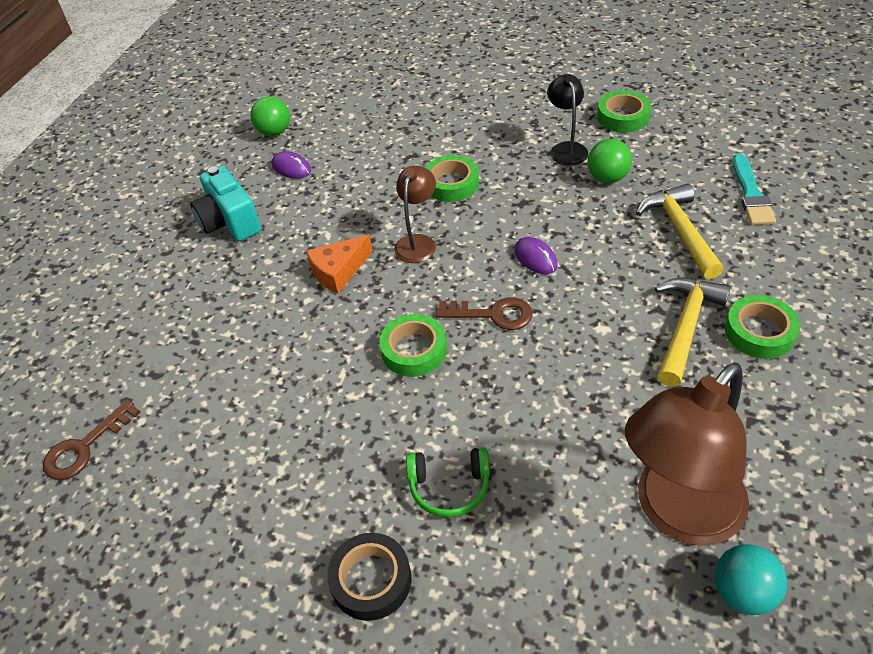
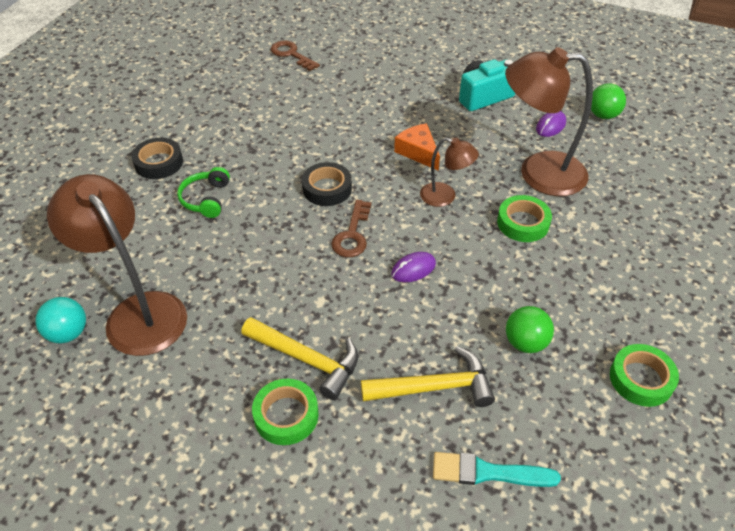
camera: 90 degrees right, 0 degrees up
green tape [379,314,447,377] -> black tape [302,162,352,206]
black lamp [547,74,588,166] -> none
none -> brown lamp [505,47,593,196]

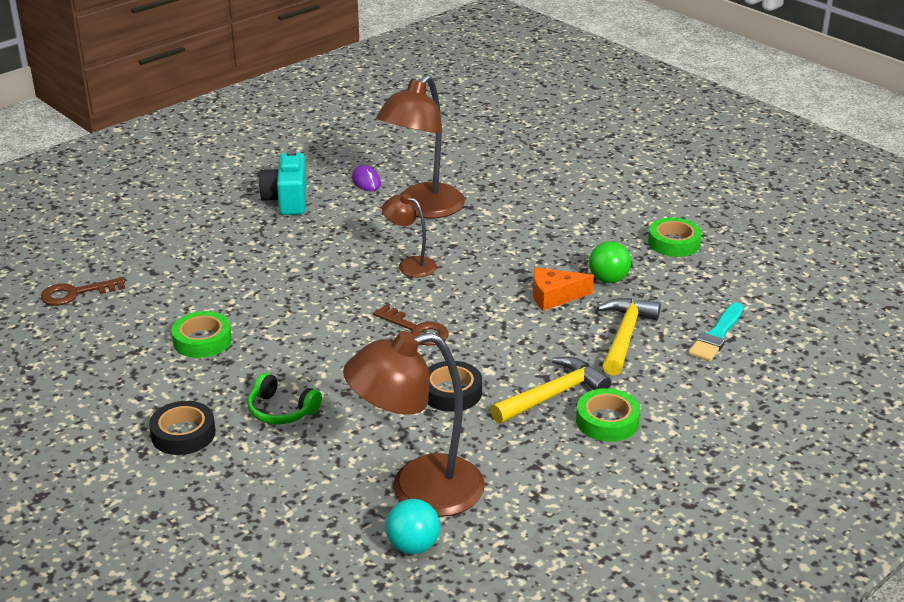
camera: 65 degrees left, 15 degrees down
black tape [302,162,352,206] -> black tape moved to [428,361,482,412]
purple mouse [391,252,436,282] -> none
orange cheese [394,123,440,171] -> orange cheese moved to [533,267,594,311]
brown lamp [420,137,479,207] -> brown lamp turned 105 degrees counterclockwise [382,194,437,278]
green tape [497,195,552,242] -> green tape moved to [172,311,232,358]
green ball [591,83,626,119] -> none

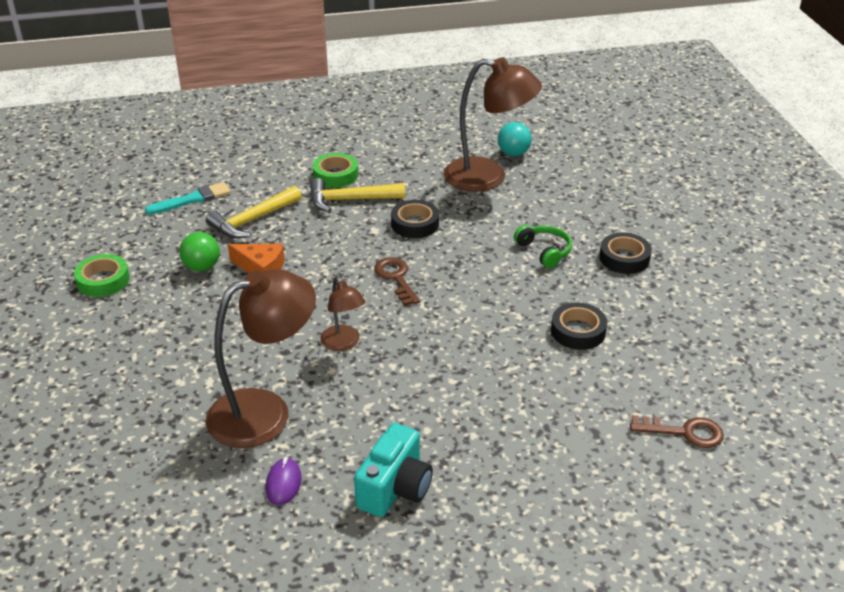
camera: 150 degrees left, 5 degrees up
green tape [172,311,232,358] -> black tape [551,303,607,350]

